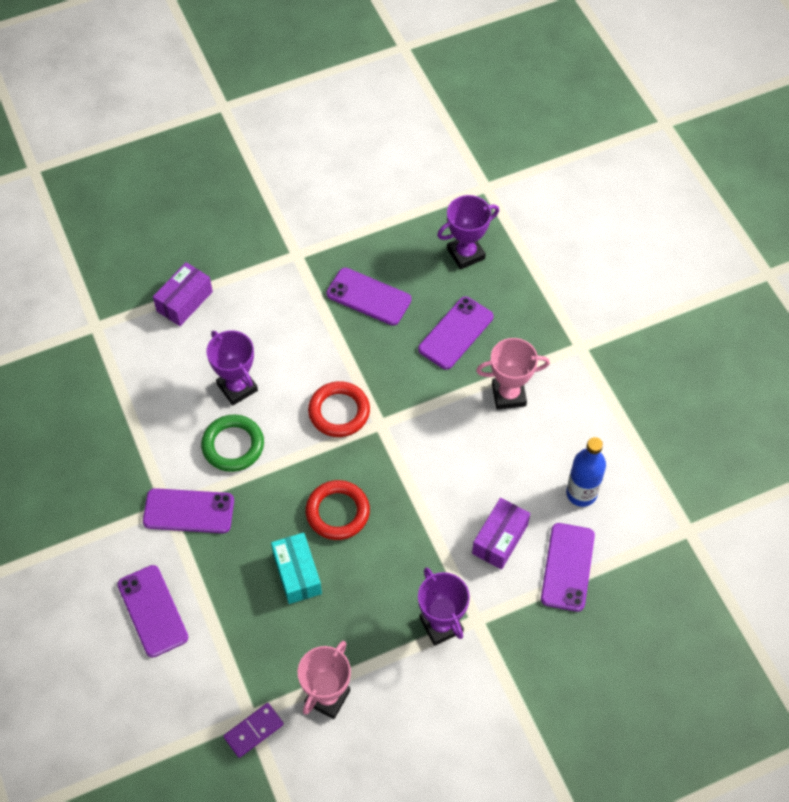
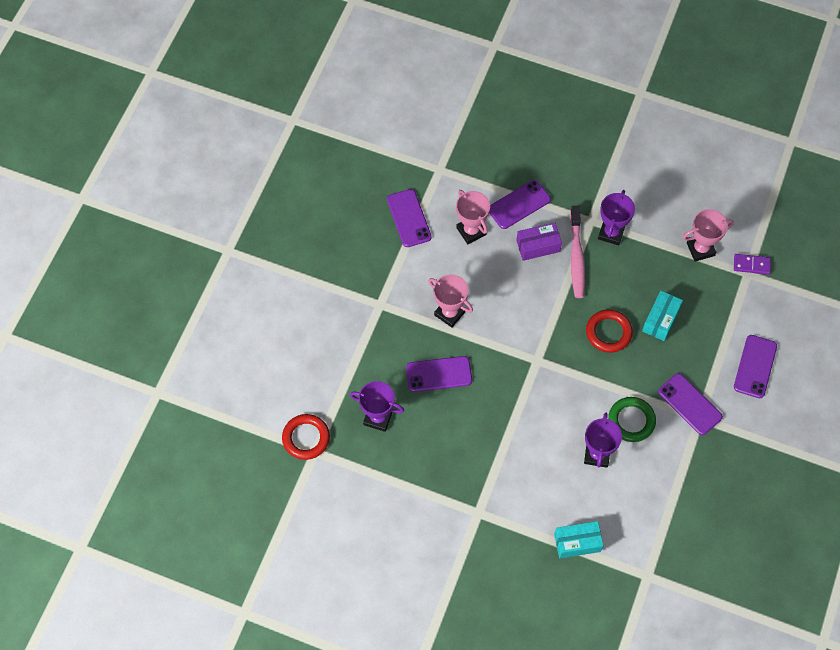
camera: 135 degrees left, 5 degrees up
purple box [153,262,213,326] -> turquoise box [554,521,604,558]
red ring [308,381,370,437] -> red ring moved to [282,414,330,460]
purple phone [326,268,411,326] -> purple phone moved to [387,189,432,247]
blue bottle [566,437,606,507] -> pink trophy [456,190,490,244]
none -> pink toothbrush [570,206,585,298]

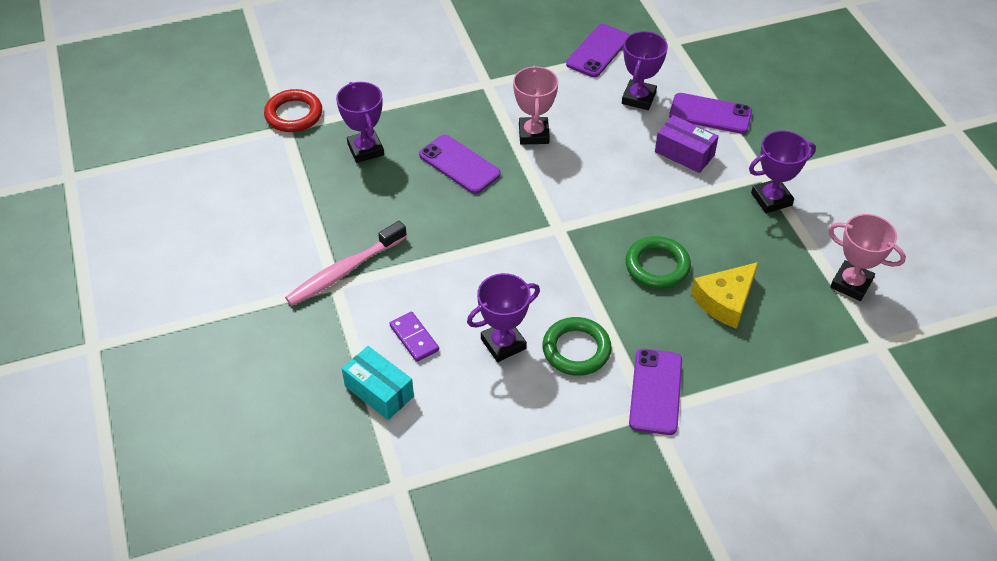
camera: 50 degrees right, 15 degrees down
pink trophy [456,190,490,244] -> purple trophy [622,31,668,110]
pink toothbrush [570,206,585,298] -> pink toothbrush moved to [285,221,407,306]
red ring [586,309,633,353] -> green ring [626,236,691,289]
turquoise box [642,291,683,341] -> yellow cheese [691,262,758,329]
purple domino [734,254,771,275] -> purple domino moved to [389,312,439,362]
purple phone [734,335,777,398] -> none

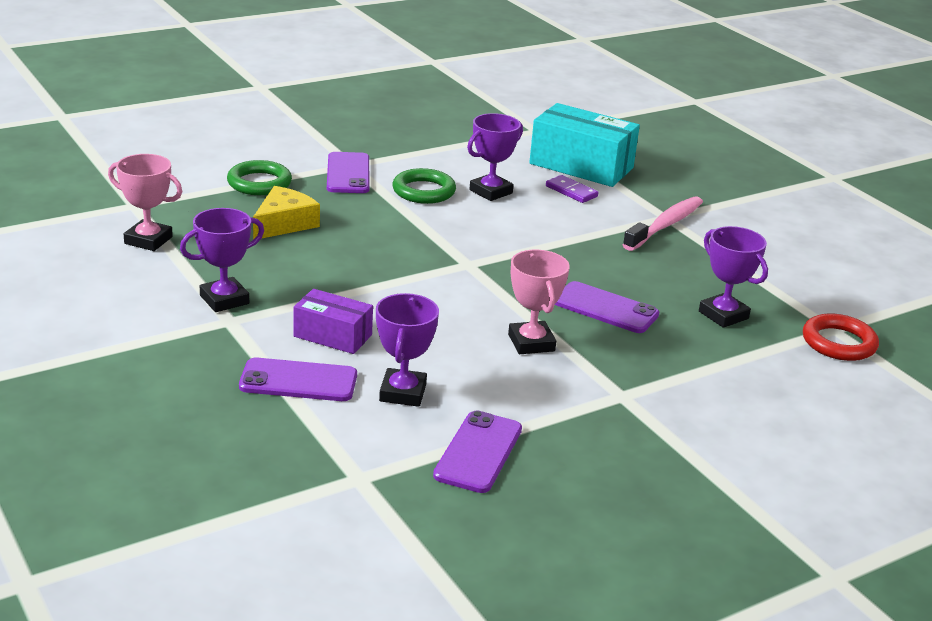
camera: 165 degrees right, 20 degrees down
turquoise box [342,346,414,420] -> turquoise box [529,103,640,187], size x1.75
green ring [626,236,691,289] -> green ring moved to [227,160,292,195]

